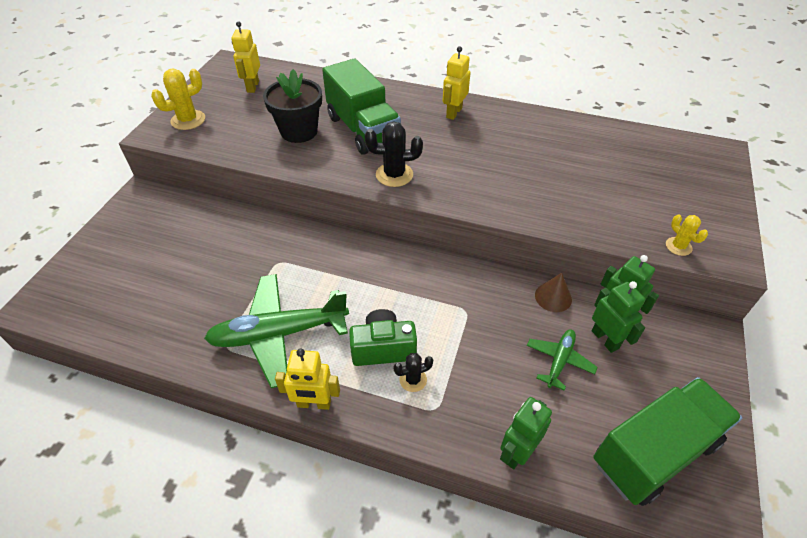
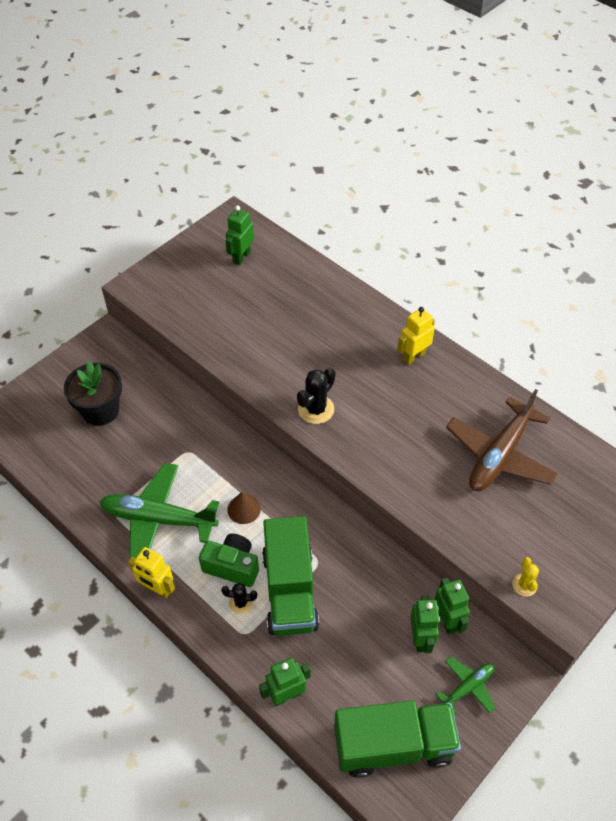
camera: 25 degrees right, 5 degrees up
yellow cactus [151,69,205,130] -> none
yellow robot [231,21,260,93] -> green robot [226,206,254,265]
black flower pot [263,69,322,143] -> black flower pot moved to [64,361,122,426]
green truck [322,58,401,155] -> green truck moved to [262,516,319,636]
black cactus [365,121,423,187] -> black cactus turned 75 degrees counterclockwise [297,368,335,424]
green plane [527,329,598,390] -> green plane moved to [436,656,496,714]
brown cone [535,273,572,312] -> brown cone moved to [227,492,261,524]
none -> brown plane [446,389,558,491]

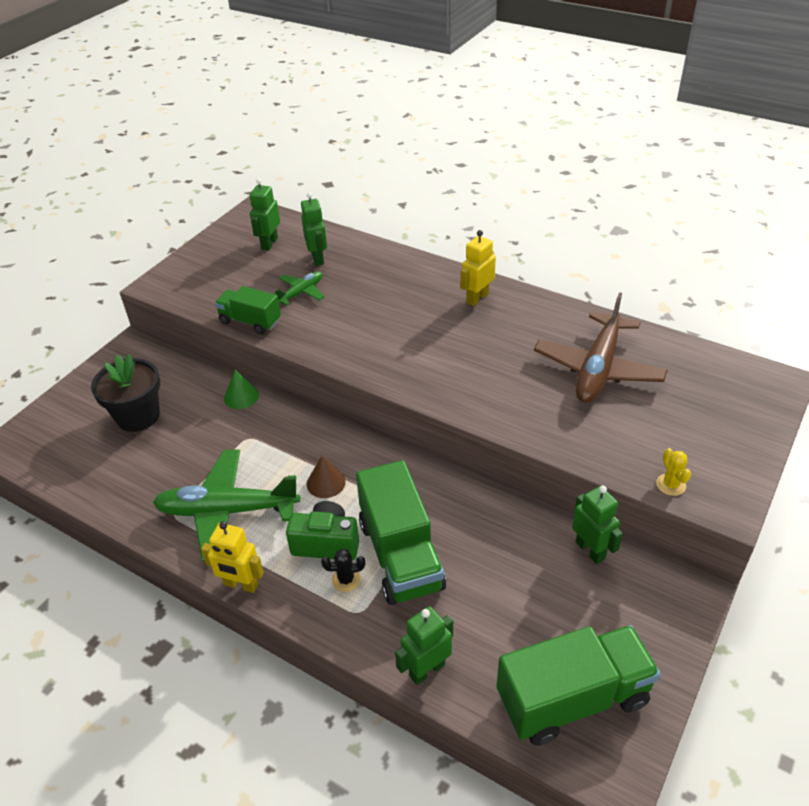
camera: 10 degrees left, 10 degrees down
black cactus [297,368,335,424] -> none
green robot [410,596,440,653] -> green robot moved to [301,192,327,266]
green plane [436,656,496,714] -> green plane moved to [275,271,325,306]
none -> green truck [215,286,281,334]
none -> green cone [224,370,259,409]

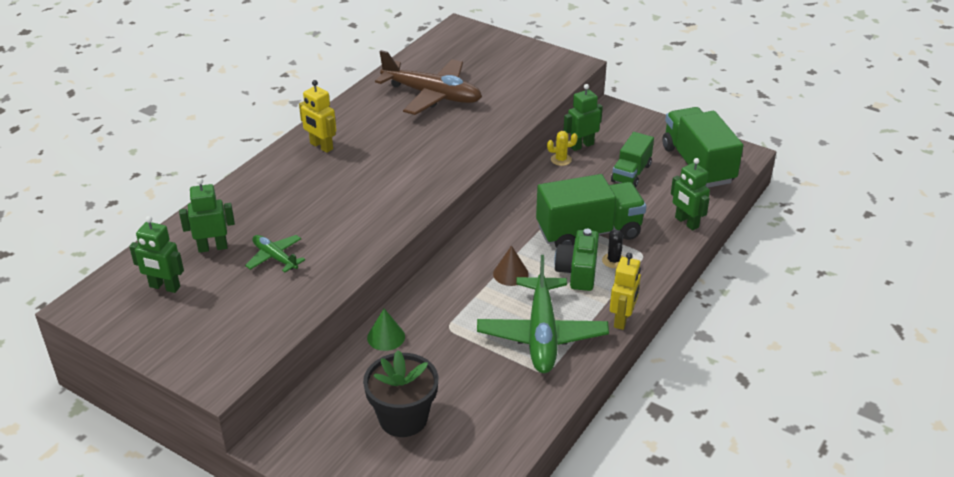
camera: 90 degrees left, 5 degrees down
green truck [215,286,281,334] -> green truck moved to [611,132,654,188]
yellow cactus [656,448,691,496] -> yellow cactus moved to [547,131,578,166]

